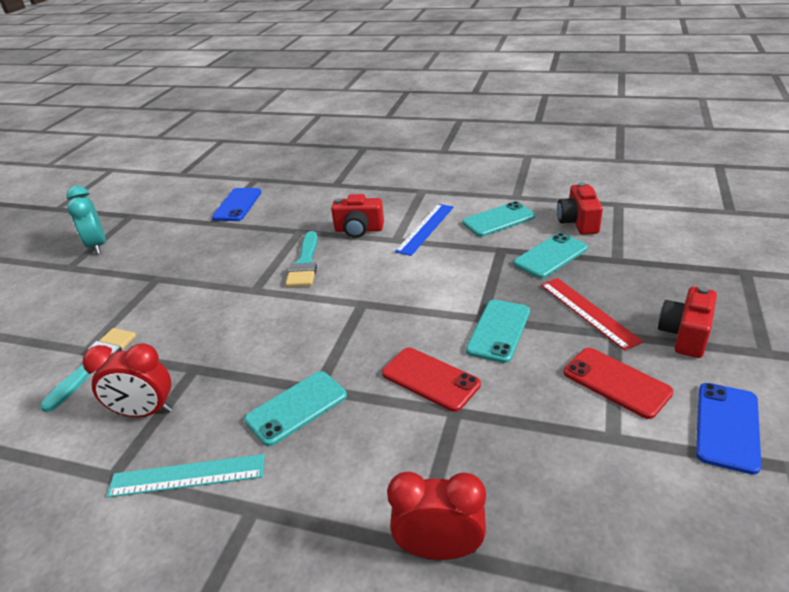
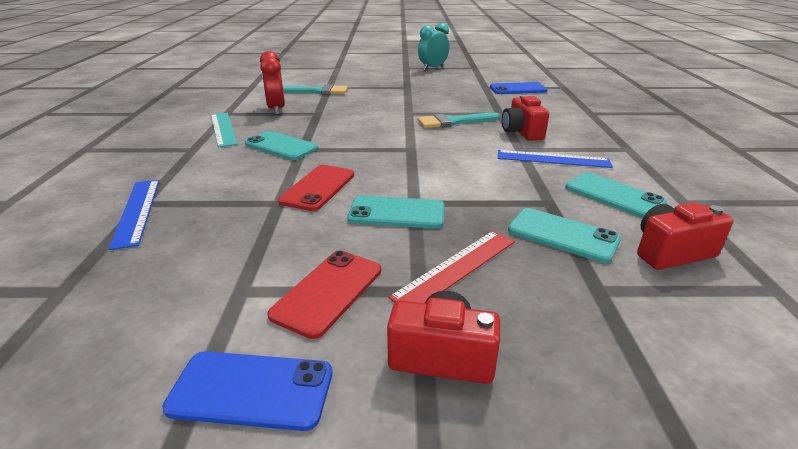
camera: 70 degrees right, 5 degrees down
red clock [387,472,486,560] -> blue ruler [109,180,159,250]

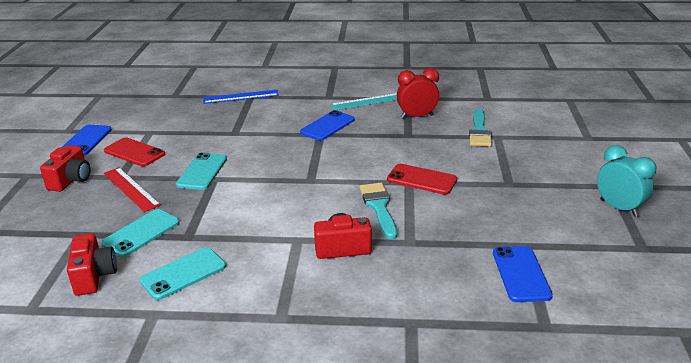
camera: 95 degrees right, 0 degrees up
turquoise phone [245,131,318,160] -> blue phone [300,110,355,141]
red phone [278,165,354,211] -> red phone moved to [387,164,457,195]
blue ruler [498,150,613,168] -> none

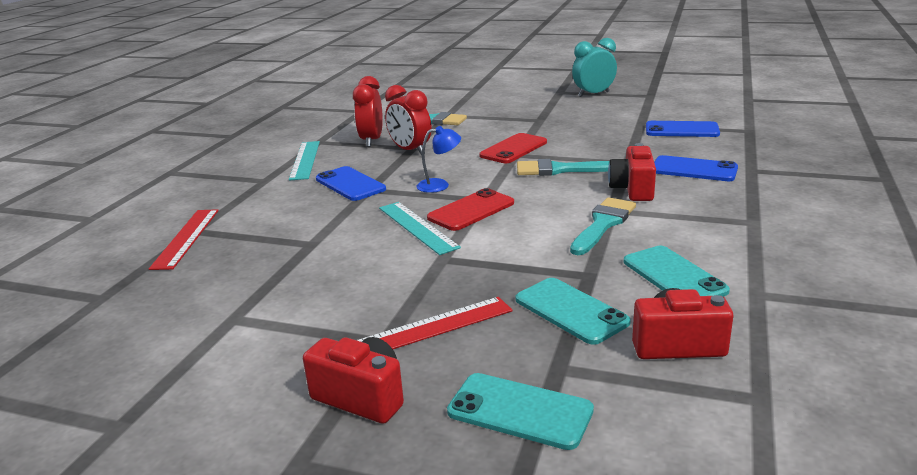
camera: 75 degrees left, 5 degrees down
blue phone [61,125,112,156] -> blue phone moved to [654,155,738,181]
red phone [104,137,165,166] -> red phone moved to [427,188,514,231]
turquoise phone [176,153,227,190] -> turquoise phone moved to [447,373,594,450]
blue ruler [203,90,279,104] -> red ruler [149,209,219,270]
none -> turquoise ruler [379,202,461,255]
none -> red clock [385,85,431,155]
none -> blue lamp [416,126,461,193]
none -> turquoise brush [570,197,636,255]

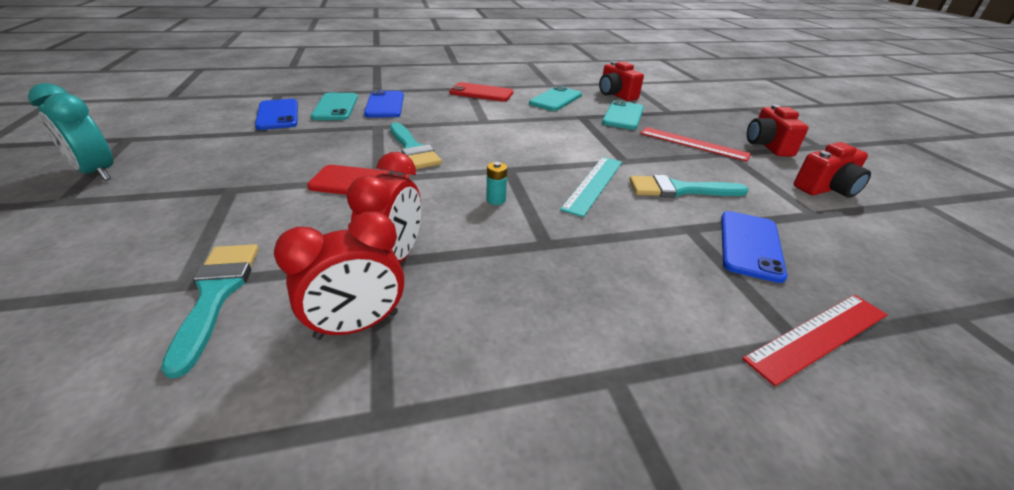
camera: 125 degrees left, 10 degrees up
turquoise ruler [289,141,320,180] -> none
blue phone [316,166,386,201] -> blue phone moved to [721,211,787,283]
blue lamp [416,126,461,193] -> turquoise battery [486,162,507,205]
red phone [427,188,514,231] -> red phone moved to [449,82,513,102]
turquoise phone [447,373,594,450] -> turquoise phone moved to [311,93,358,120]
turquoise brush [570,197,636,255] -> turquoise brush moved to [629,175,749,198]
red camera [608,143,656,201] -> red camera moved to [794,142,871,198]

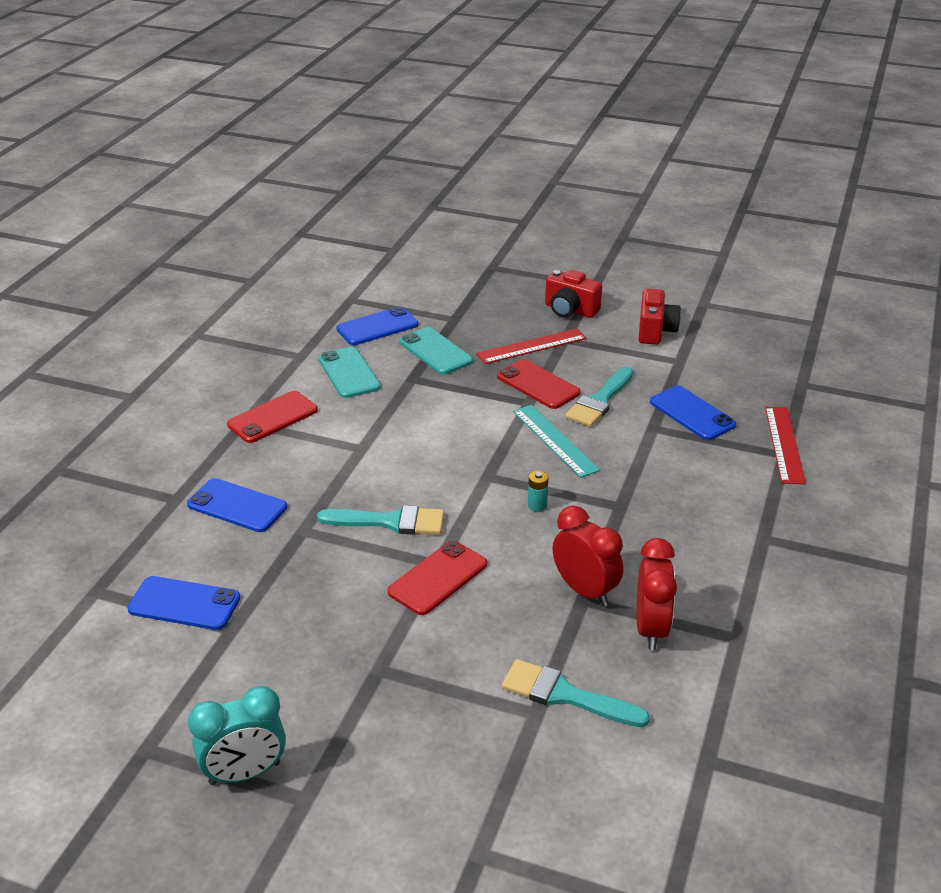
camera: 55 degrees left, 0 degrees up
turquoise phone [311,93,358,120] -> none
red camera [599,61,644,101] -> blue phone [336,306,419,345]
none -> red phone [497,359,580,409]

